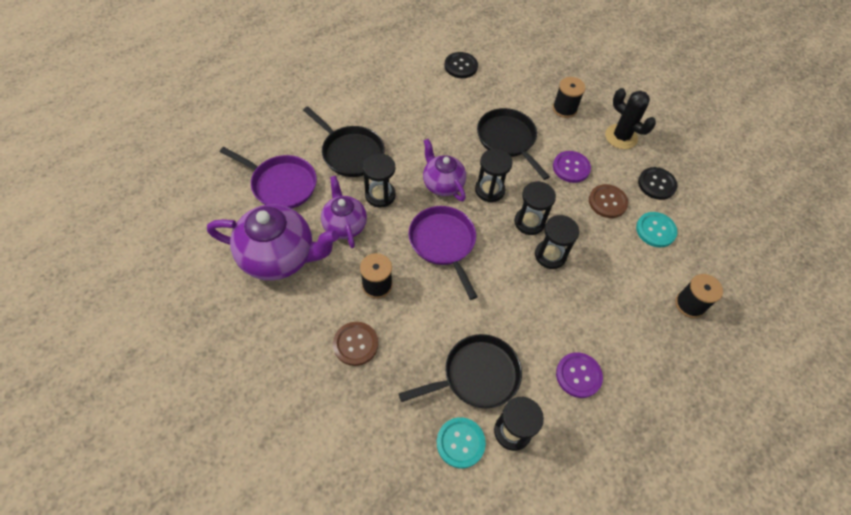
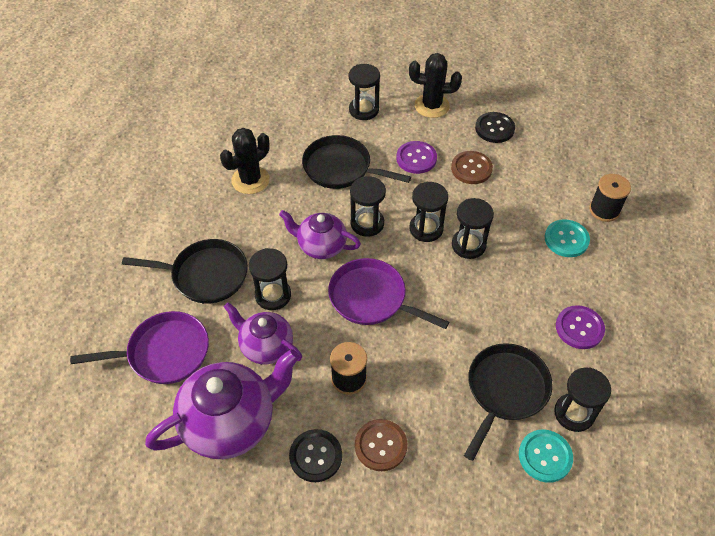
camera: 35 degrees left, 5 degrees down
black button [444,52,478,78] -> black button moved to [289,429,342,482]
black spool [553,77,586,118] -> black hourglass [349,64,380,120]
turquoise button [636,212,677,247] -> turquoise button moved to [545,219,590,257]
none -> black cactus [220,128,270,194]

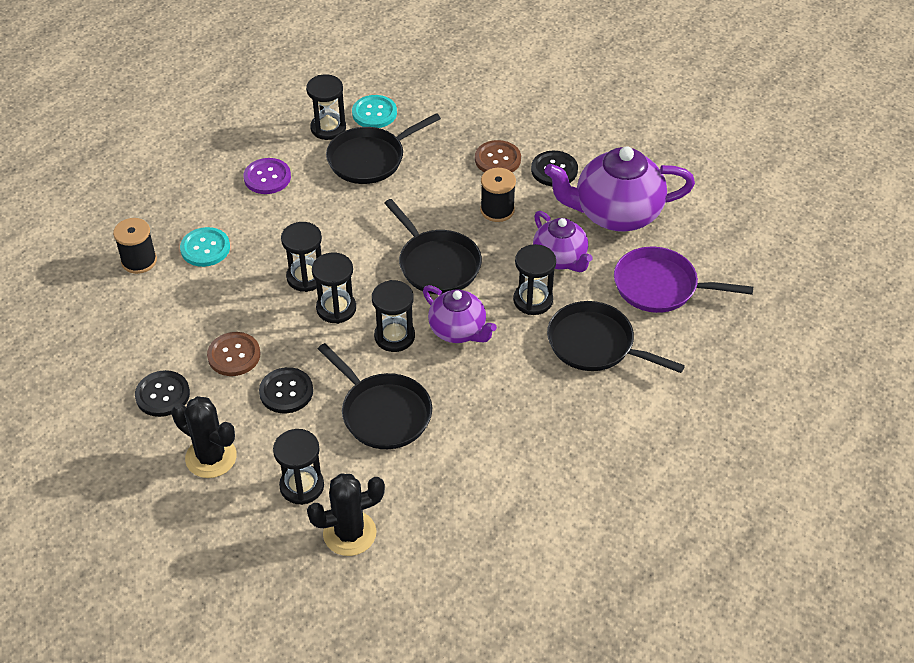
camera: 155 degrees left, 5 degrees down
black cactus [220,128,270,194] -> black cactus moved to [307,473,385,556]
purple pan [328,258,449,329] -> black pan [384,199,482,294]
purple button [396,141,437,174] -> black button [259,367,313,413]

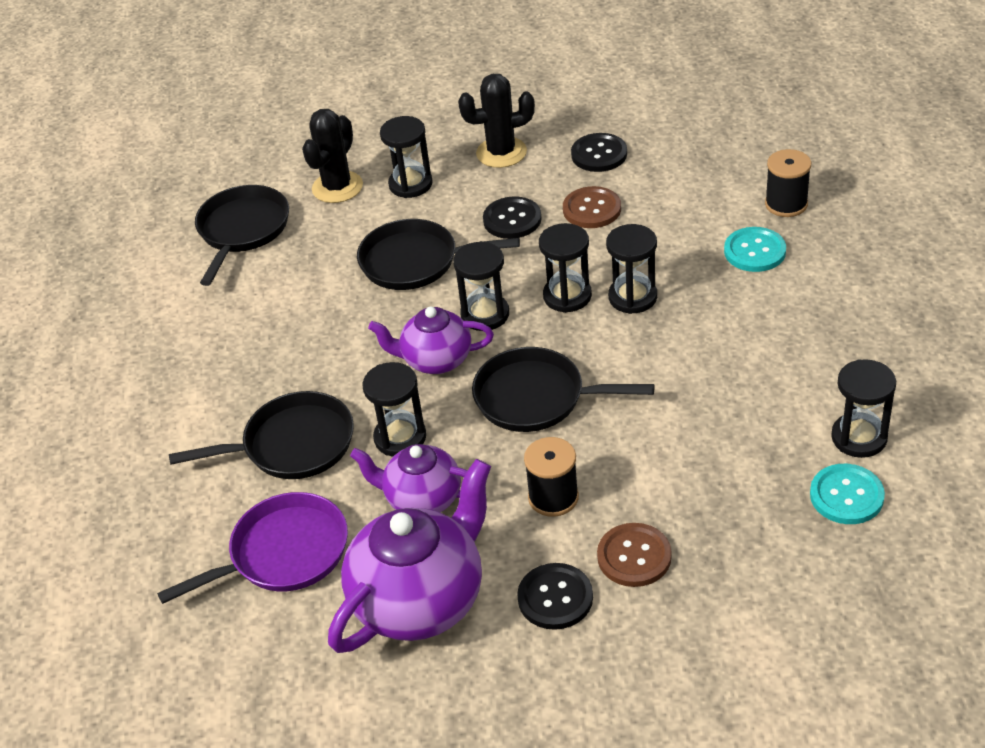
camera: 140 degrees right, 5 degrees down
purple button [244,158,291,194] -> none
black pan [326,113,441,184] -> black pan moved to [195,185,289,286]

